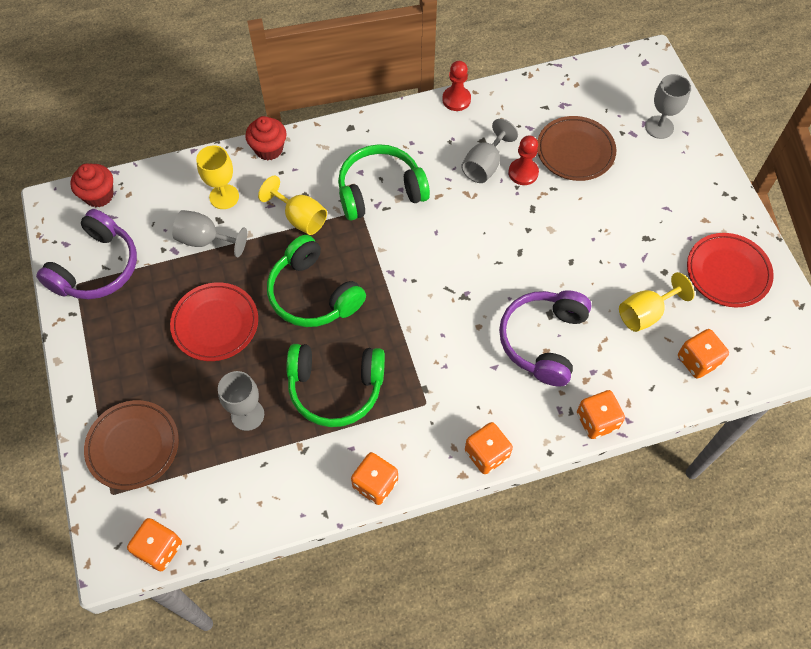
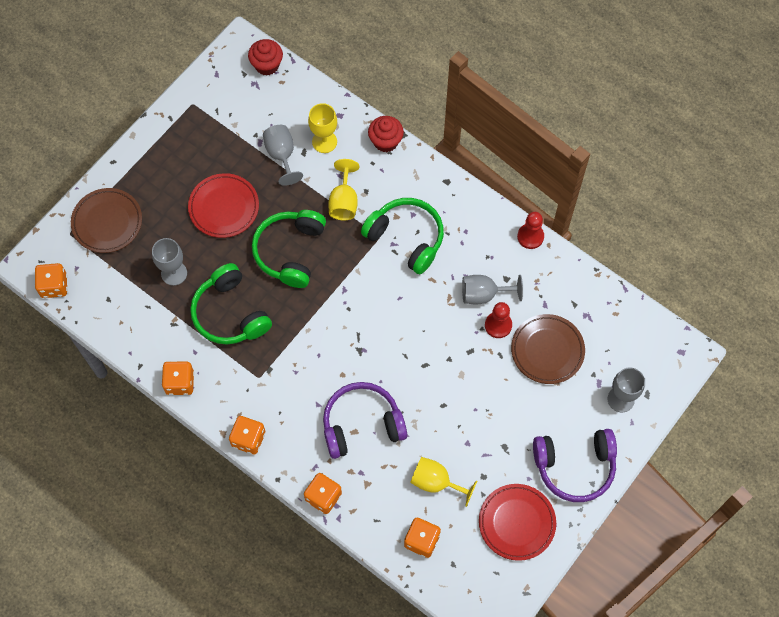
camera: 55 degrees right, 5 degrees up
purple headphones [36,209,137,299] -> purple headphones moved to [533,429,617,502]

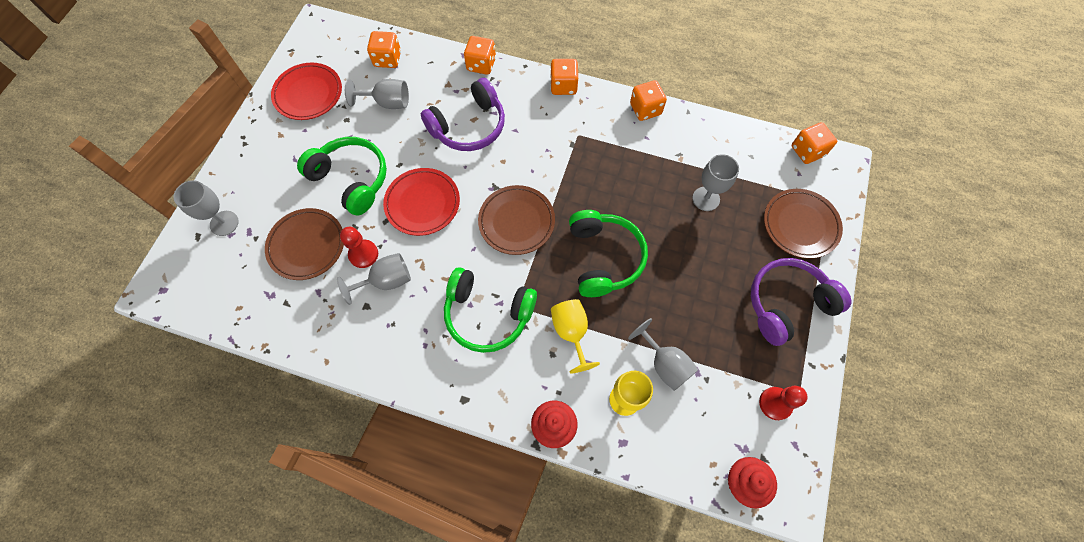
camera: 160 degrees right, 0 degrees up
red plate [188,173,259,238] -> red plate moved to [383,168,460,236]
green headphones [190,263,272,345] -> green headphones moved to [297,137,387,216]
yellow goblet [410,457,477,507] -> grey goblet [345,79,409,109]
red pawn [517,212,544,249] -> red pawn moved to [759,386,808,420]
purple headphones [533,429,617,502] -> purple headphones moved to [751,258,851,346]
none -> brown plate [478,185,555,255]

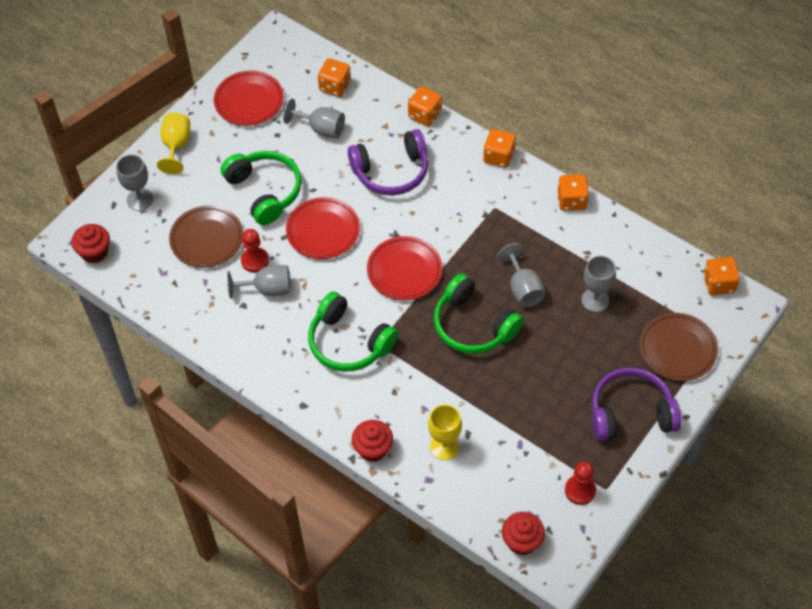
camera: 20 degrees right, 10 degrees down
brown plate [478,185,555,255] -> red plate [367,236,442,300]
yellow goblet [551,299,600,373] -> yellow goblet moved to [157,113,190,174]
green headphones [569,210,648,297] -> green headphones turned 120 degrees clockwise [434,273,524,354]
grey goblet [628,318,698,391] -> grey goblet moved to [497,243,546,307]
none -> red cupcake [71,224,110,263]

